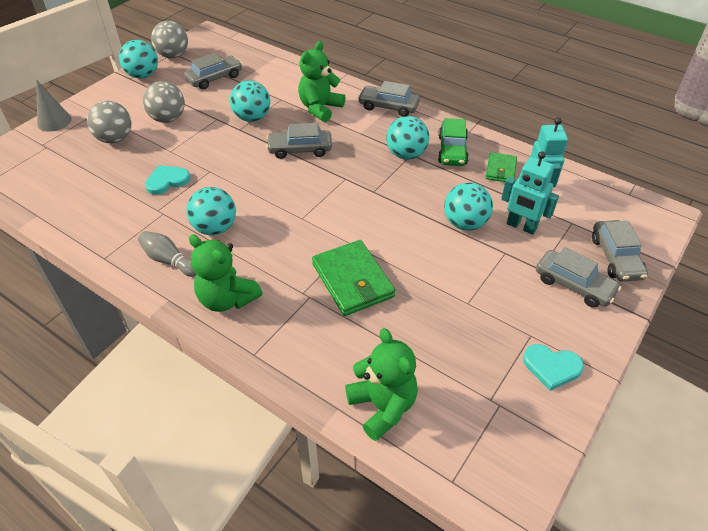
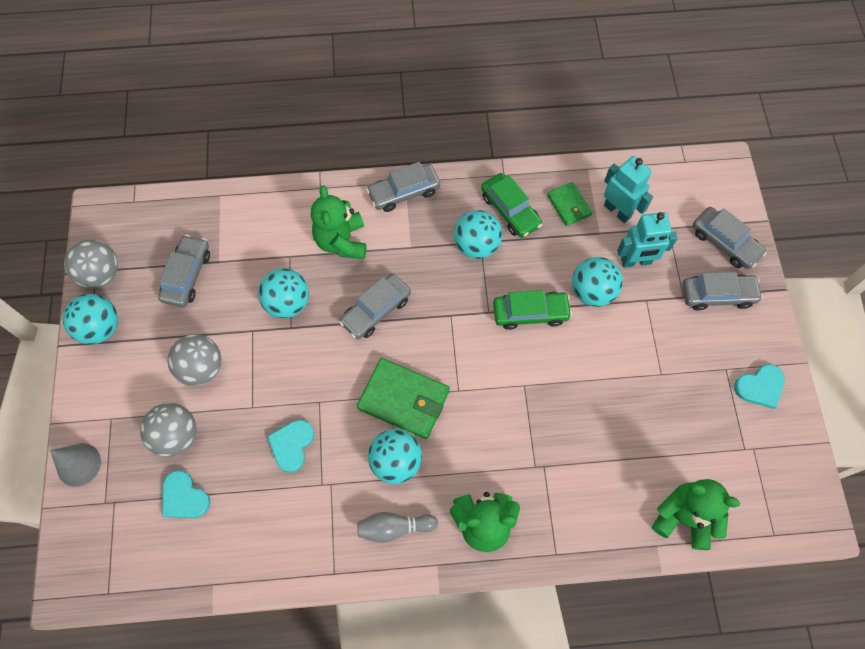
camera: 40 degrees left, 20 degrees up
green wallet [312,240,395,316] -> green wallet moved to [357,358,450,439]
none -> turquoise heart [162,470,210,518]
none -> green car [493,290,572,330]

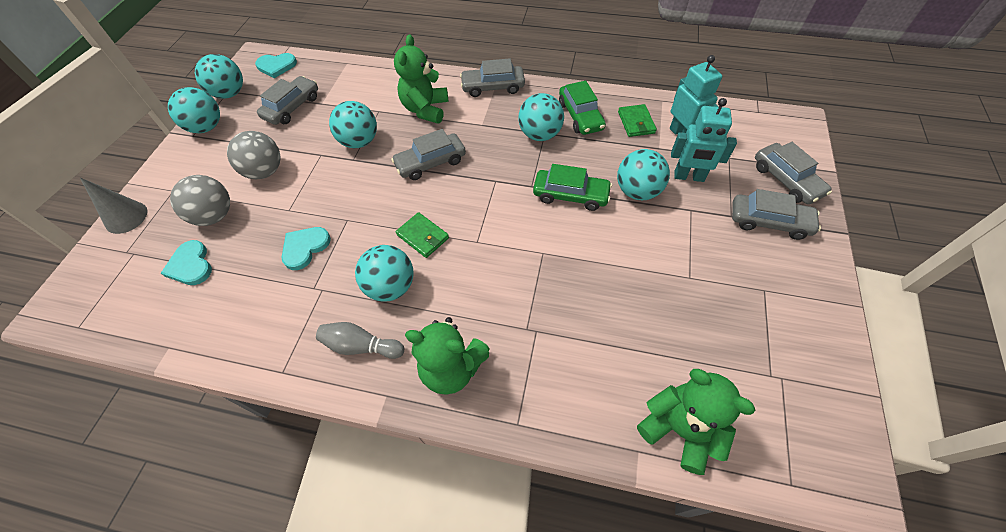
camera: 20 degrees right, 10 degrees down
grey ball [64,239,118,289] -> turquoise ball [195,54,243,99]
green wallet [357,358,450,439] -> green wallet [396,212,449,258], size x0.58
turquoise heart [734,364,785,409] -> turquoise heart moved to [255,53,297,78]

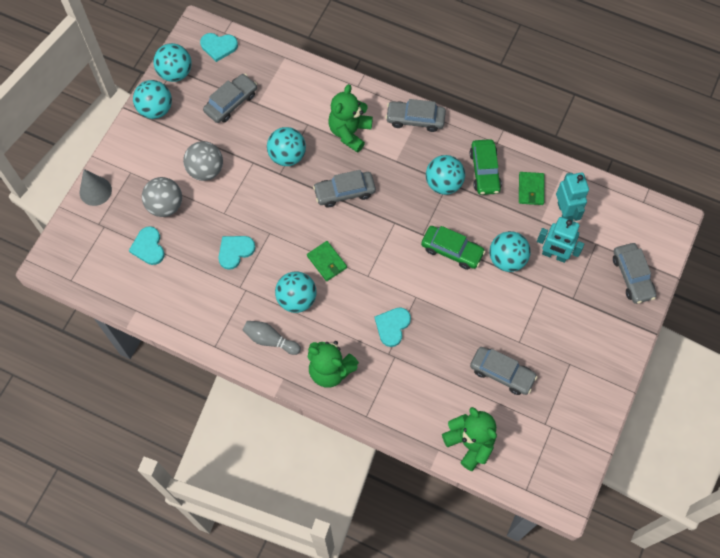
camera: 10 degrees right, 10 degrees up
grey car [732,189,821,240] -> grey car moved to [470,347,538,395]
none -> turquoise heart [375,307,411,347]

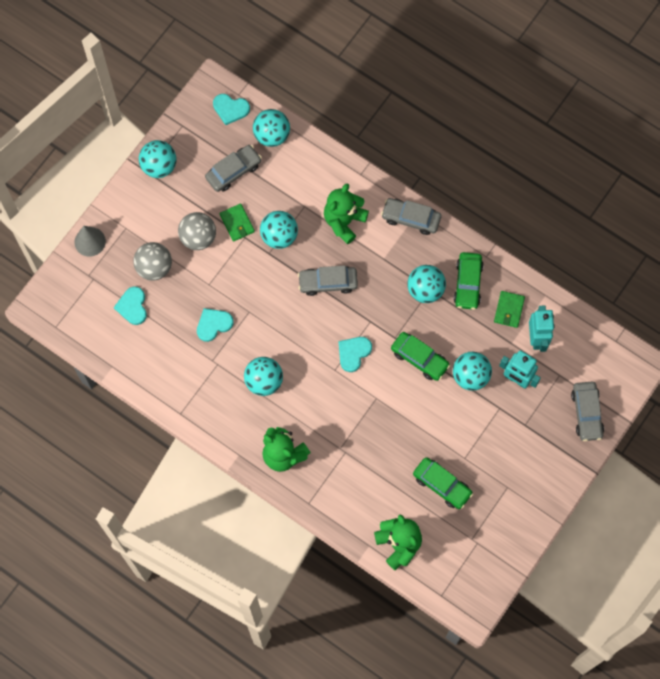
camera: 10 degrees right, 5 degrees up
turquoise ball [153,43,192,82] -> turquoise ball moved to [253,109,290,147]
grey bowling pin [243,321,301,355] -> none
green wallet [307,241,347,281] -> green wallet moved to [220,203,255,242]
turquoise heart [375,307,411,347] -> turquoise heart moved to [339,337,372,372]
grey car [470,347,538,395] -> green car [413,457,473,509]

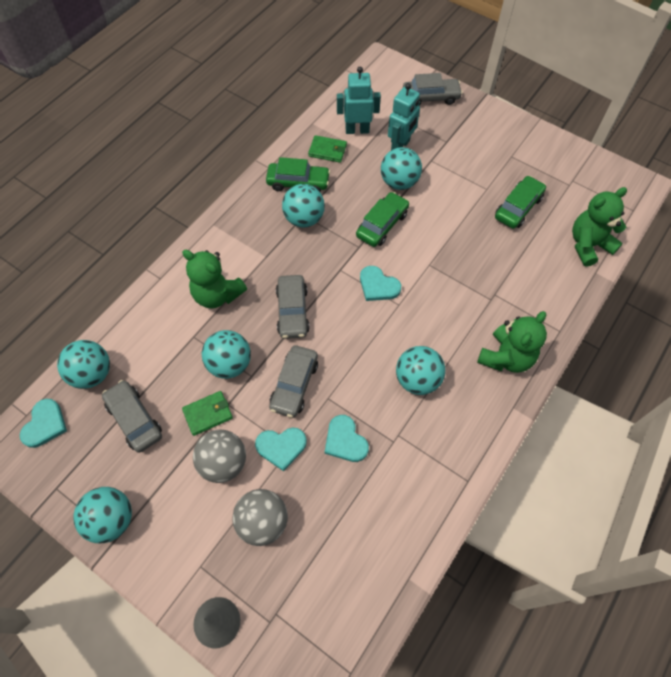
camera: 90 degrees left, 10 degrees down
turquoise heart [114,286,147,325] -> turquoise heart moved to [255,428,307,471]
grey car [381,198,441,235] -> grey car moved to [269,345,318,418]

